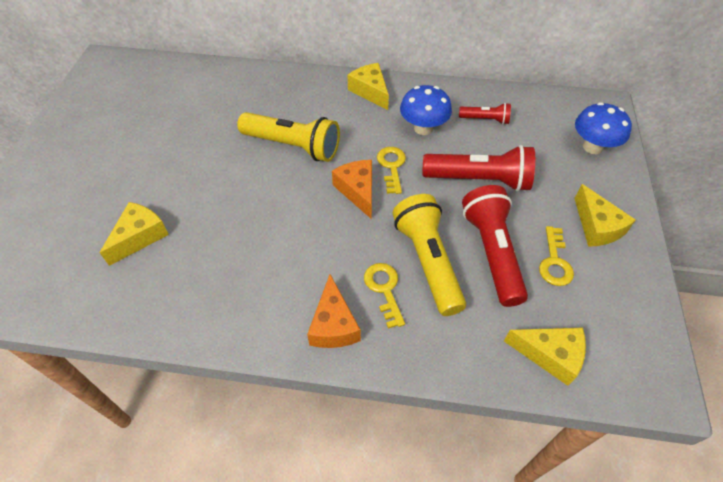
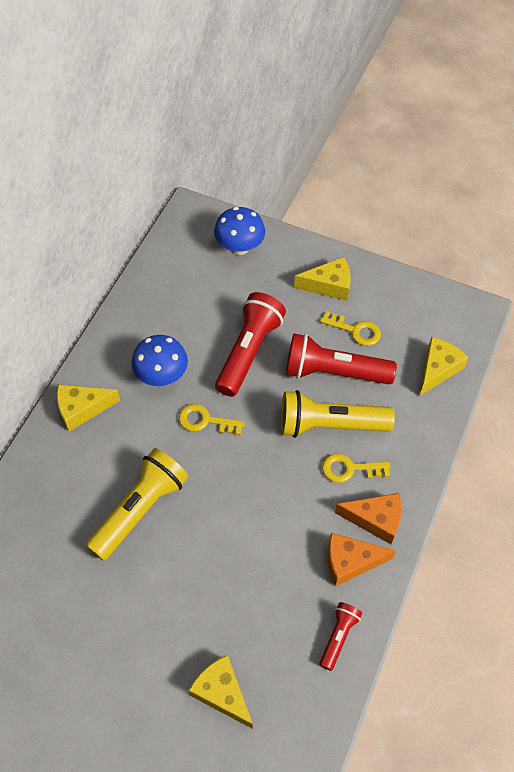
camera: 75 degrees left, 5 degrees up
orange cheese [332,160,372,219] -> orange cheese moved to [328,533,396,586]
red flashlight [459,103,511,124] -> red flashlight moved to [320,602,362,671]

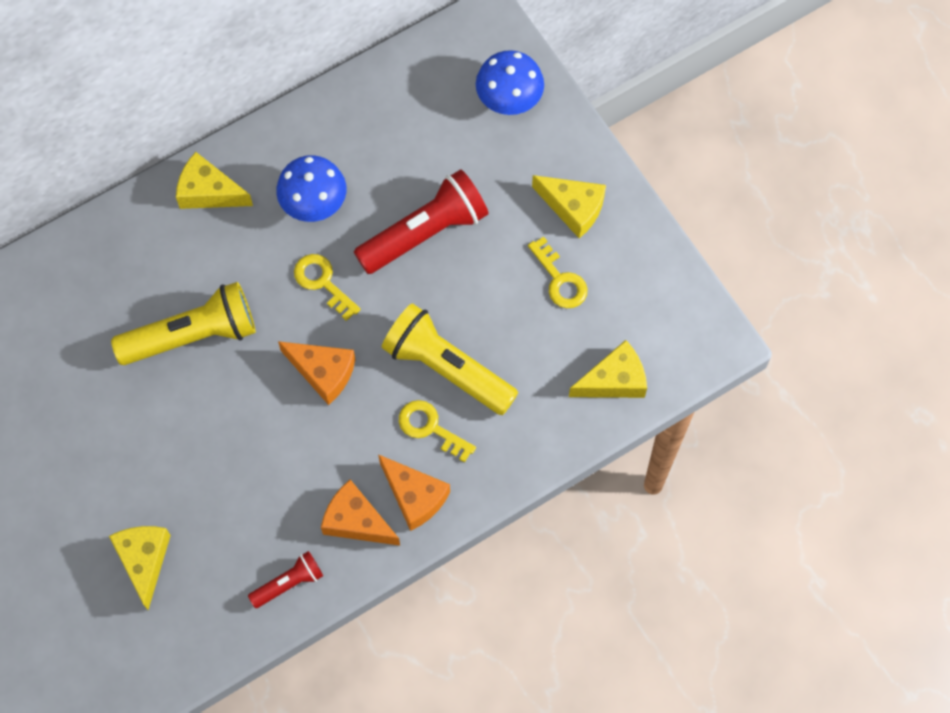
camera: 35 degrees right, 10 degrees up
red flashlight [286,333,397,384] -> none
none -> orange cheese [278,341,355,405]

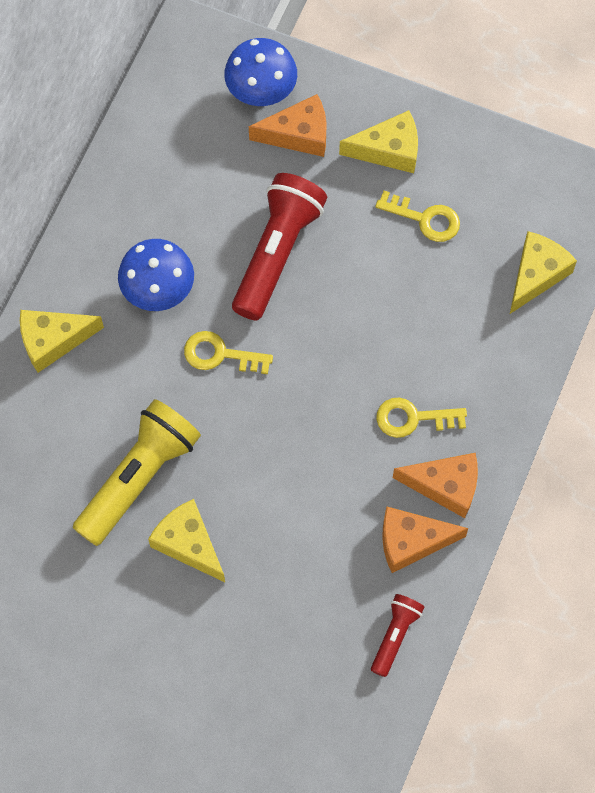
camera: 35 degrees left, 0 degrees up
yellow cheese [109,526,171,610] -> yellow cheese moved to [148,499,225,582]
orange cheese [278,341,355,405] -> orange cheese moved to [249,94,327,157]
yellow flashlight [382,303,518,415] -> none

